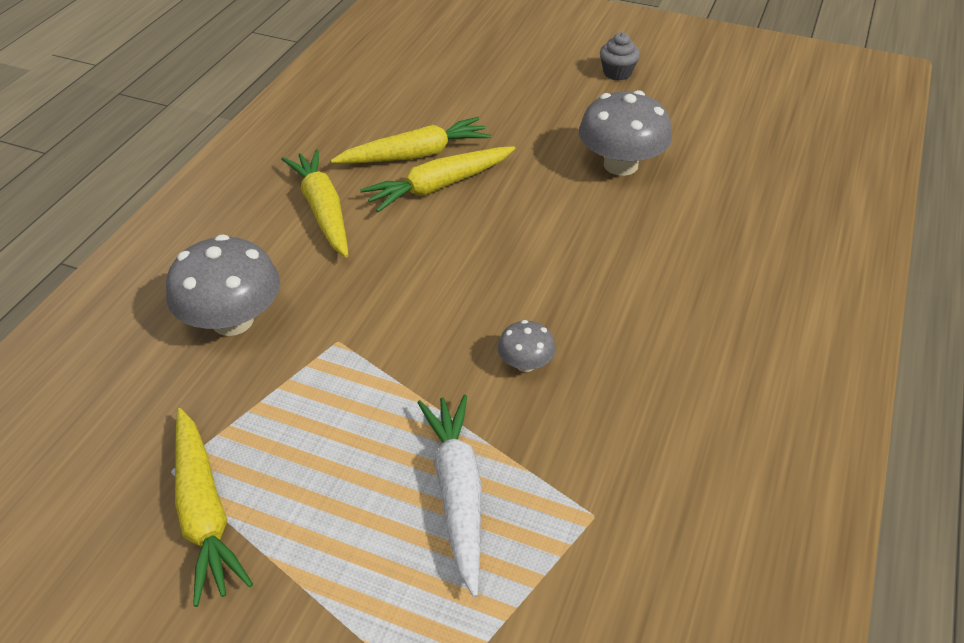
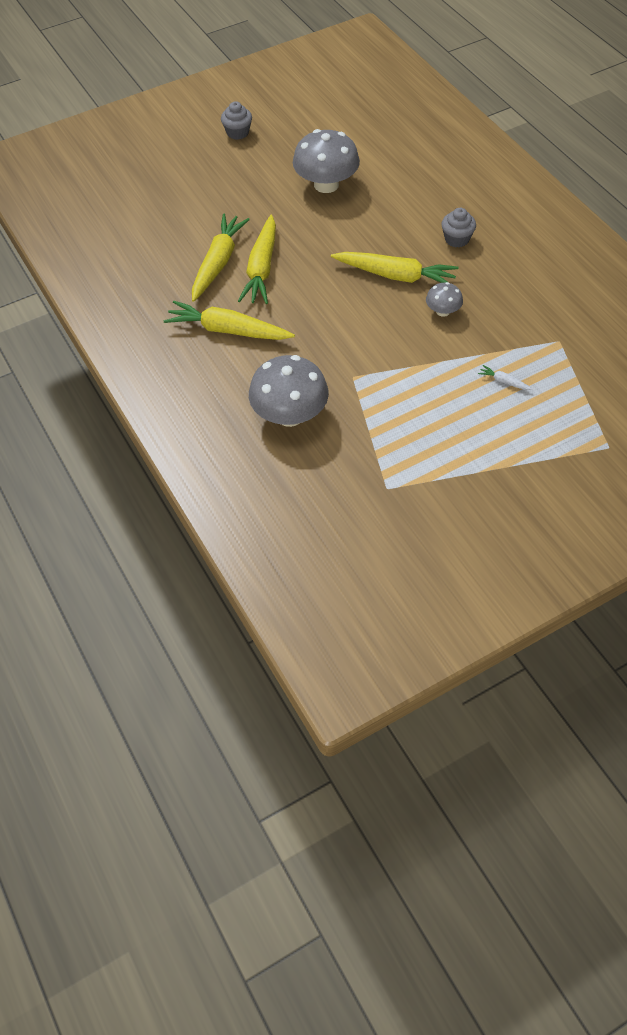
camera: 50 degrees left, 10 degrees up
yellow carrot [175,408,253,607] -> yellow carrot moved to [331,252,459,283]
white carrot [418,394,481,598] -> white carrot [478,365,533,390], size x0.41
none -> grey cupcake [442,208,476,247]

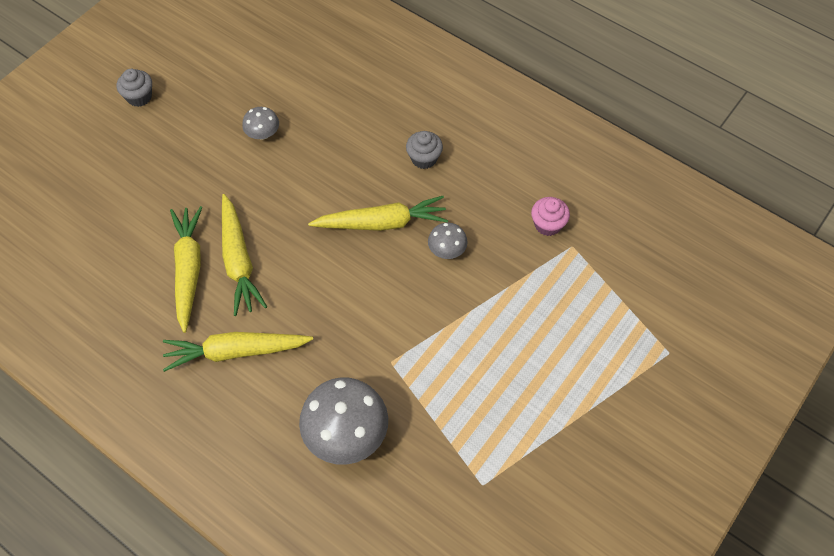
camera: 25 degrees left, 5 degrees up
grey mushroom [293,129,360,193] -> grey mushroom [242,107,279,140], size x0.50
white carrot [478,365,533,390] -> none
none -> pink cupcake [531,197,570,236]

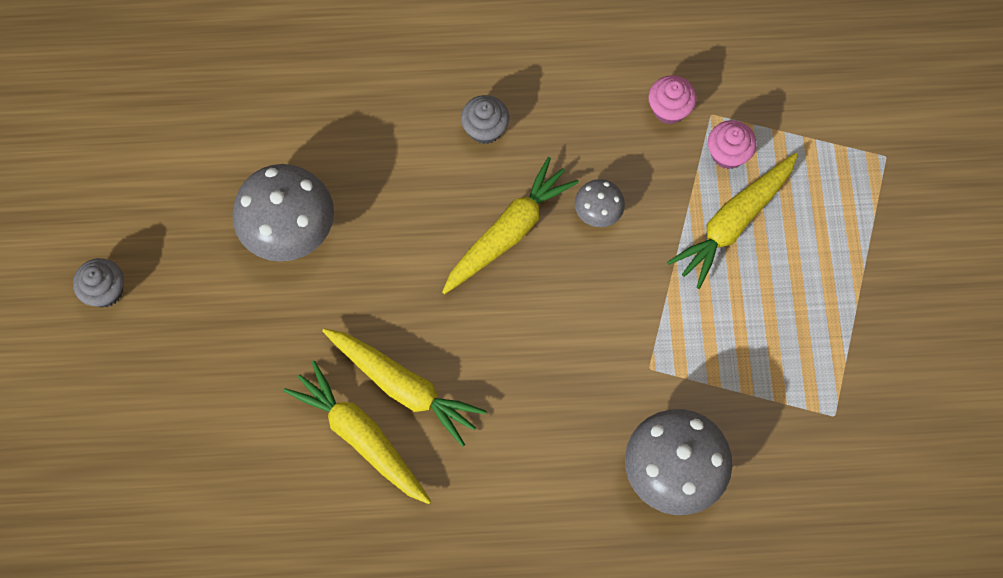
camera: 40 degrees left, 10 degrees up
yellow carrot [163,332,313,372] -> yellow carrot moved to [667,153,798,289]
grey mushroom [242,107,279,140] -> grey mushroom [233,164,334,262], size x1.98
none -> pink cupcake [708,120,757,169]

